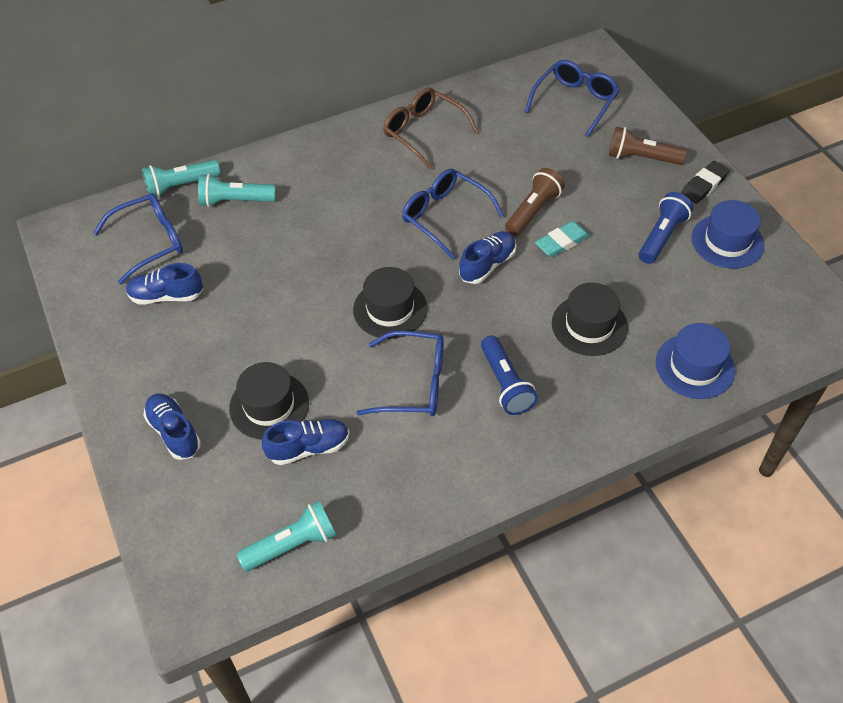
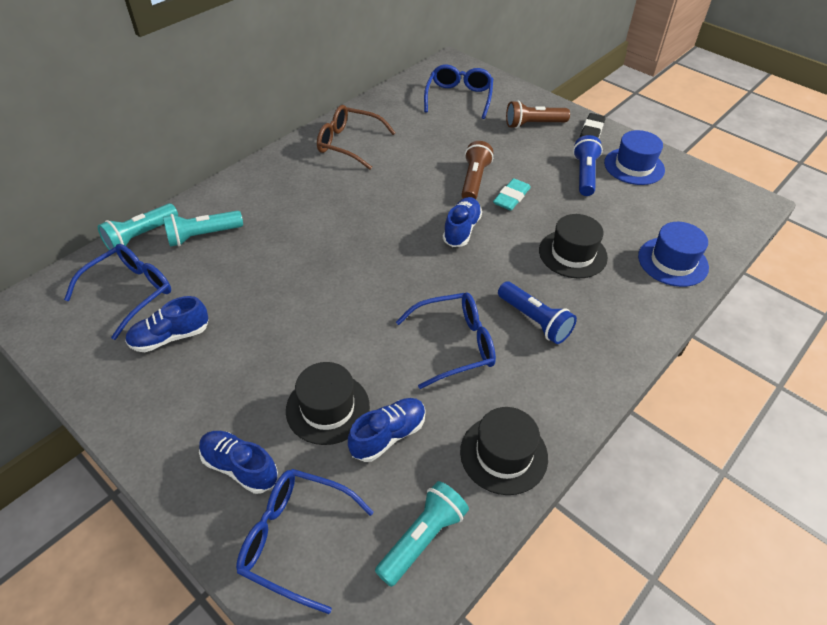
camera: 25 degrees left, 5 degrees down
black hat [353,267,428,339] -> black hat moved to [460,407,548,495]
blue glasses [402,168,504,259] -> blue glasses moved to [236,469,374,614]

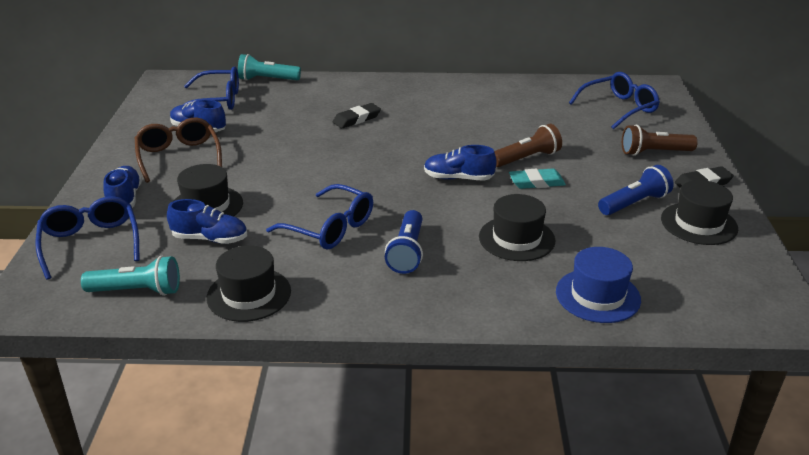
camera: 50 degrees right, 15 degrees down
turquoise flashlight [163,211,243,247] -> none
brown glasses [317,105,396,170] -> brown glasses moved to [135,118,222,183]
blue shoe [443,197,482,247] -> blue shoe turned 150 degrees counterclockwise [424,145,497,181]
brown flashlight [506,100,570,129] -> brown flashlight turned 45 degrees counterclockwise [622,125,698,156]
blue hat [604,130,665,185] -> black hat [661,180,738,245]
none -> black eraser [333,103,381,128]

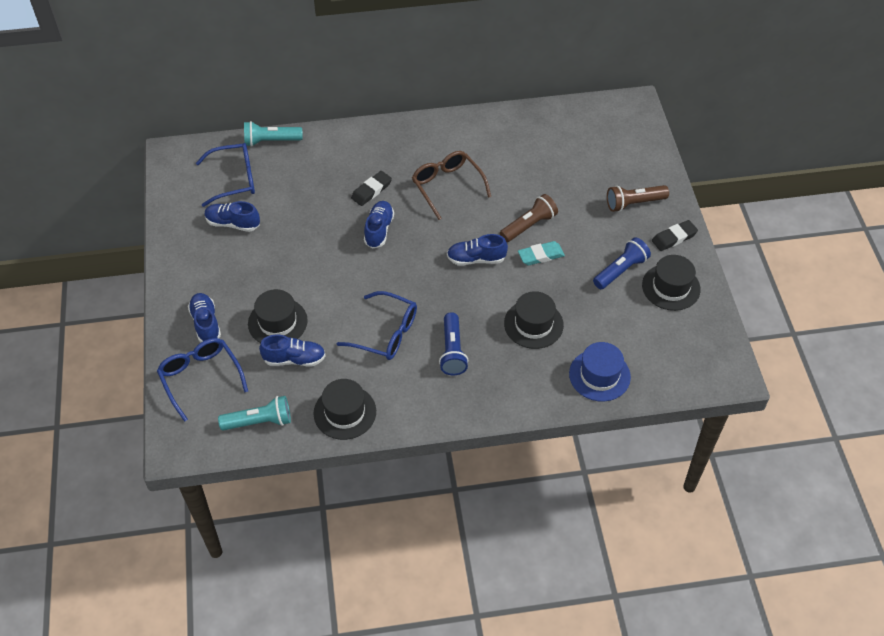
camera: 10 degrees left, 20 degrees up
brown glasses [135,118,222,183] -> brown glasses moved to [412,151,491,220]
blue glasses [569,72,660,130] -> none
none -> blue shoe [364,201,394,248]

